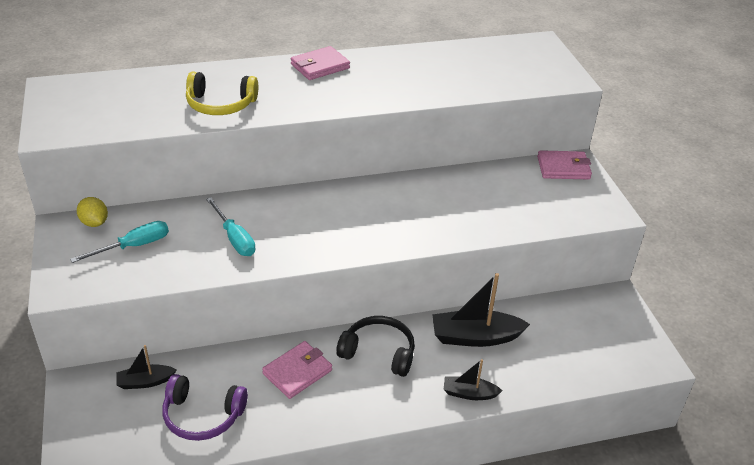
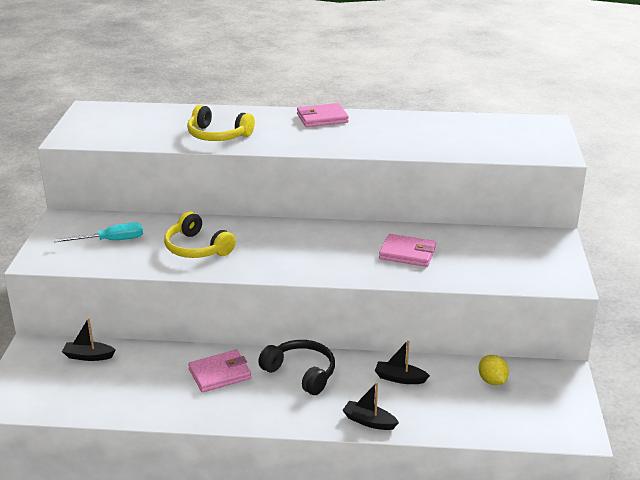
camera: 20 degrees right, 10 degrees down
yellow lemon [77,197,108,227] -> yellow lemon moved to [479,355,509,385]
purple headphones [162,374,248,441] -> none
turquoise screwdriver [206,197,255,256] -> yellow headphones [164,212,236,258]
black boat [432,273,530,347] -> black boat [375,340,430,384], size x0.57
pink wallet [537,150,592,179] -> pink wallet moved to [379,234,436,267]

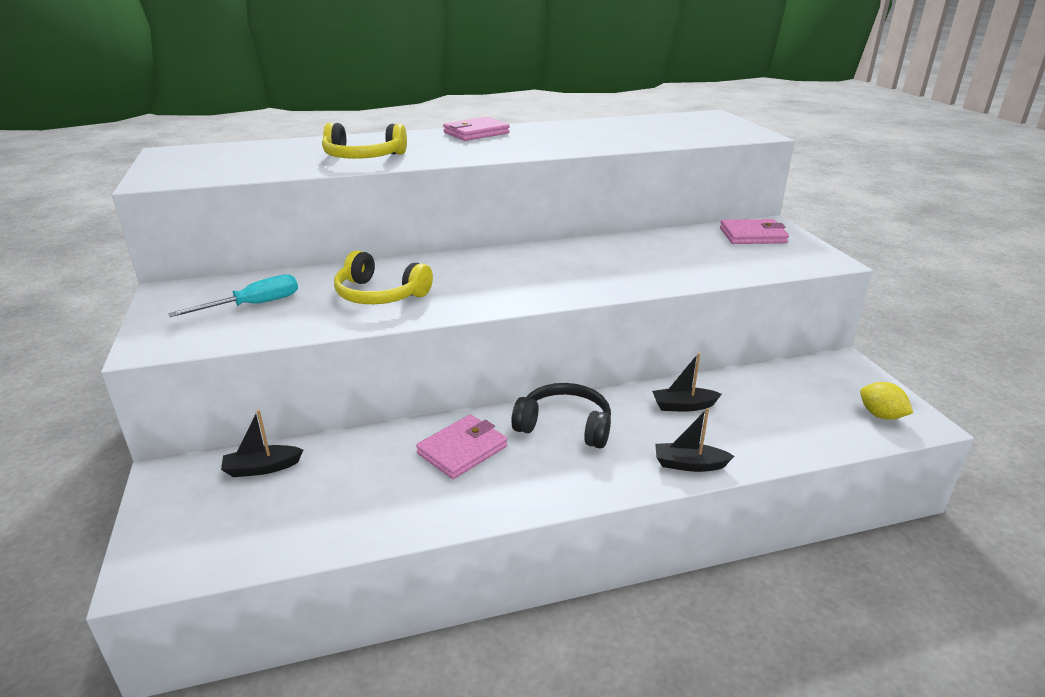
camera: 20 degrees left, 0 degrees up
pink wallet [379,234,436,267] -> pink wallet moved to [720,219,789,244]
yellow lemon [479,355,509,385] -> yellow lemon moved to [860,382,913,420]

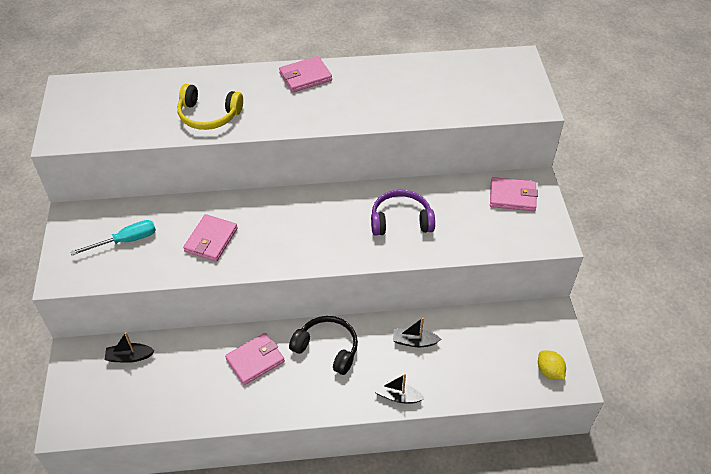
camera: 10 degrees right, 20 degrees up
yellow headphones [334,250,433,304] -> pink wallet [183,214,238,262]
none -> purple headphones [371,190,435,236]

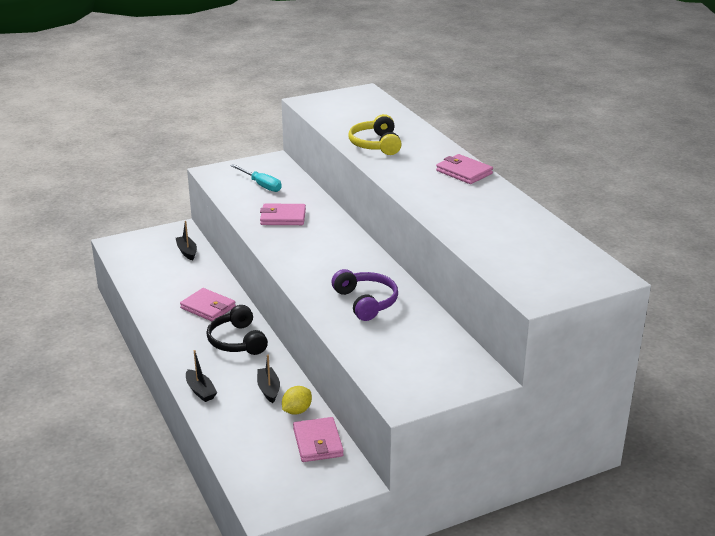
camera: 70 degrees right, 20 degrees down
black headphones [289,316,358,375] -> black headphones turned 150 degrees clockwise [206,305,268,355]
black boat [374,374,425,404] -> black boat turned 150 degrees clockwise [186,350,217,402]
pink wallet [490,177,538,211] -> pink wallet moved to [293,417,344,462]
yellow lemon [538,351,566,380] -> yellow lemon moved to [282,386,312,415]

